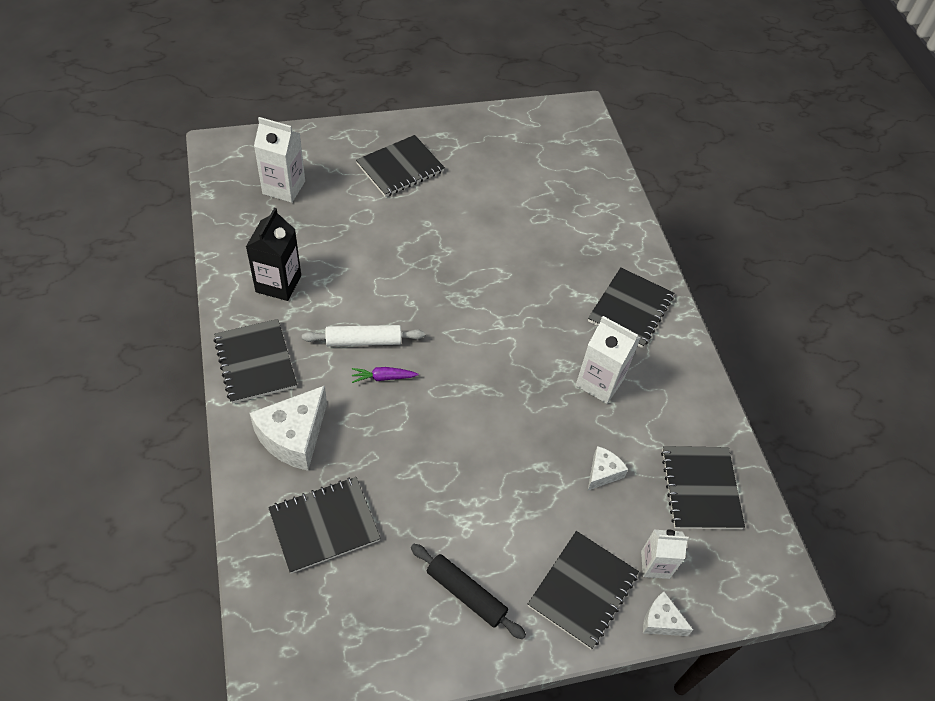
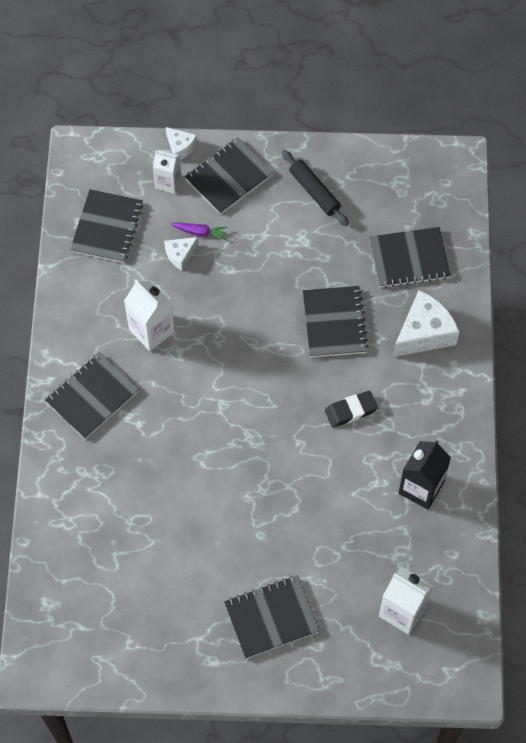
camera: 160 degrees left, 10 degrees up
black notebook [214,319,297,404] -> black notebook moved to [303,286,369,357]
white rolling pin [302,325,425,346] -> black eraser [325,391,378,428]
purple carrot [352,367,418,383] -> purple carrot moved to [171,222,228,240]

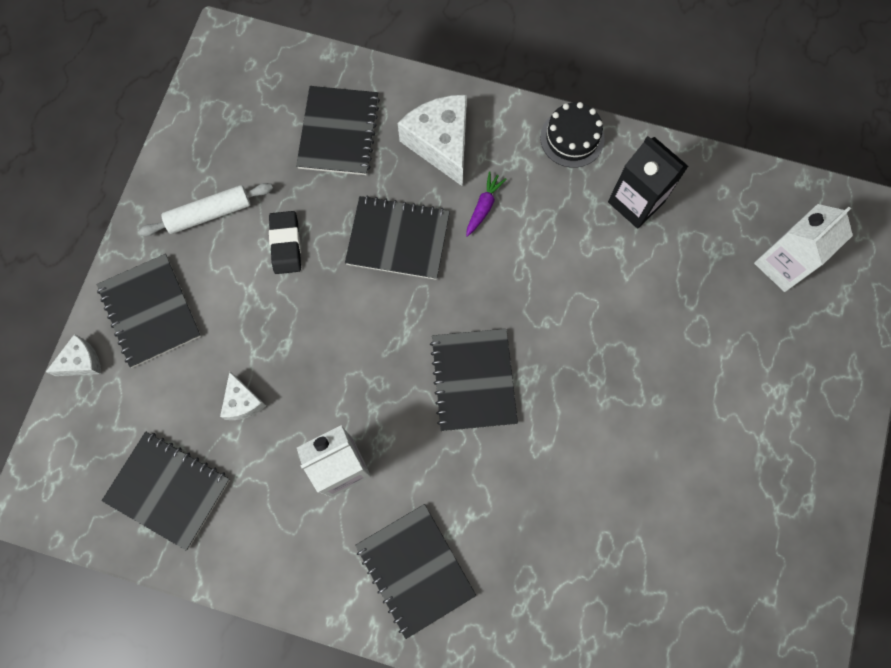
camera: 75 degrees left, 10 degrees up
white carton [153,150,182,194] -> none
purple carrot [171,222,228,240] -> purple carrot moved to [466,171,506,237]
black notebook [224,575,320,659] -> black notebook moved to [430,329,518,431]
black rolling pin [282,150,349,226] -> white rolling pin [139,183,273,236]
black eraser [325,391,378,428] -> black eraser moved to [269,211,301,274]
none -> black cake [540,102,605,168]

